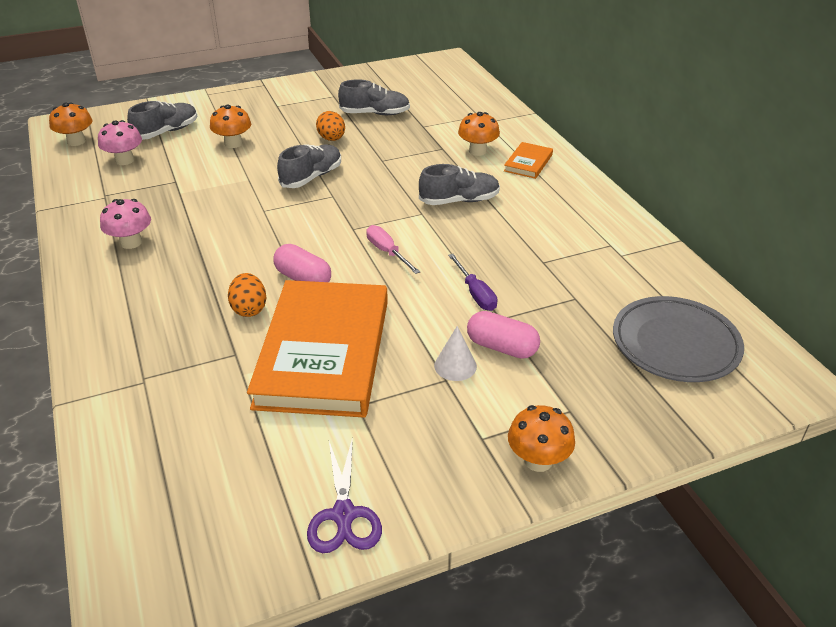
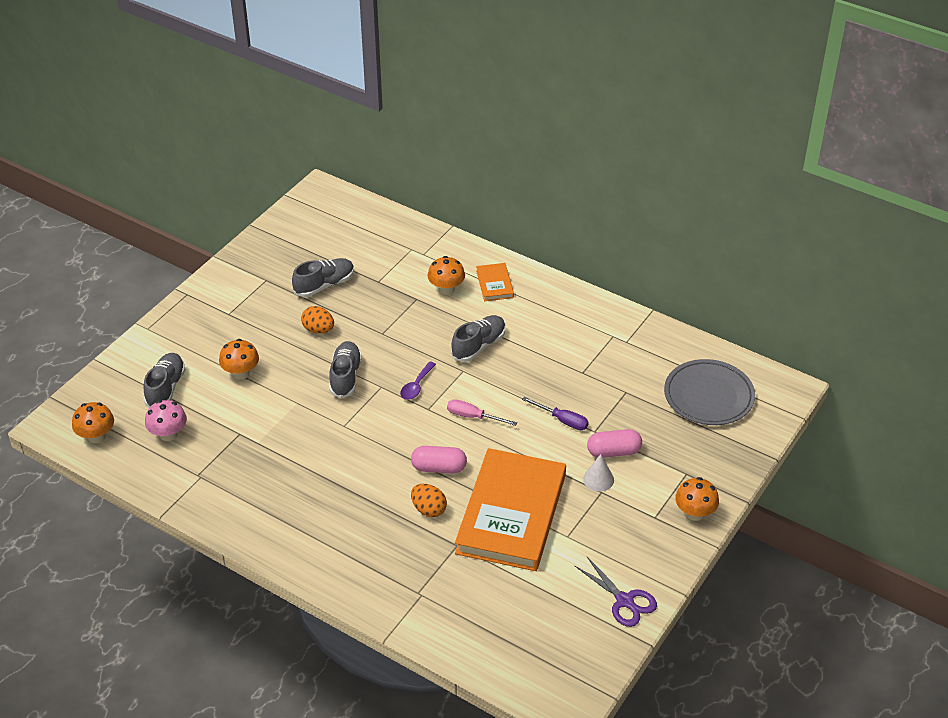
camera: 35 degrees left, 5 degrees up
pink mushroom [100,199,151,249] -> none
orange book [247,280,388,418] -> orange book turned 45 degrees clockwise [455,448,566,571]
none -> purple spoon [400,362,436,400]

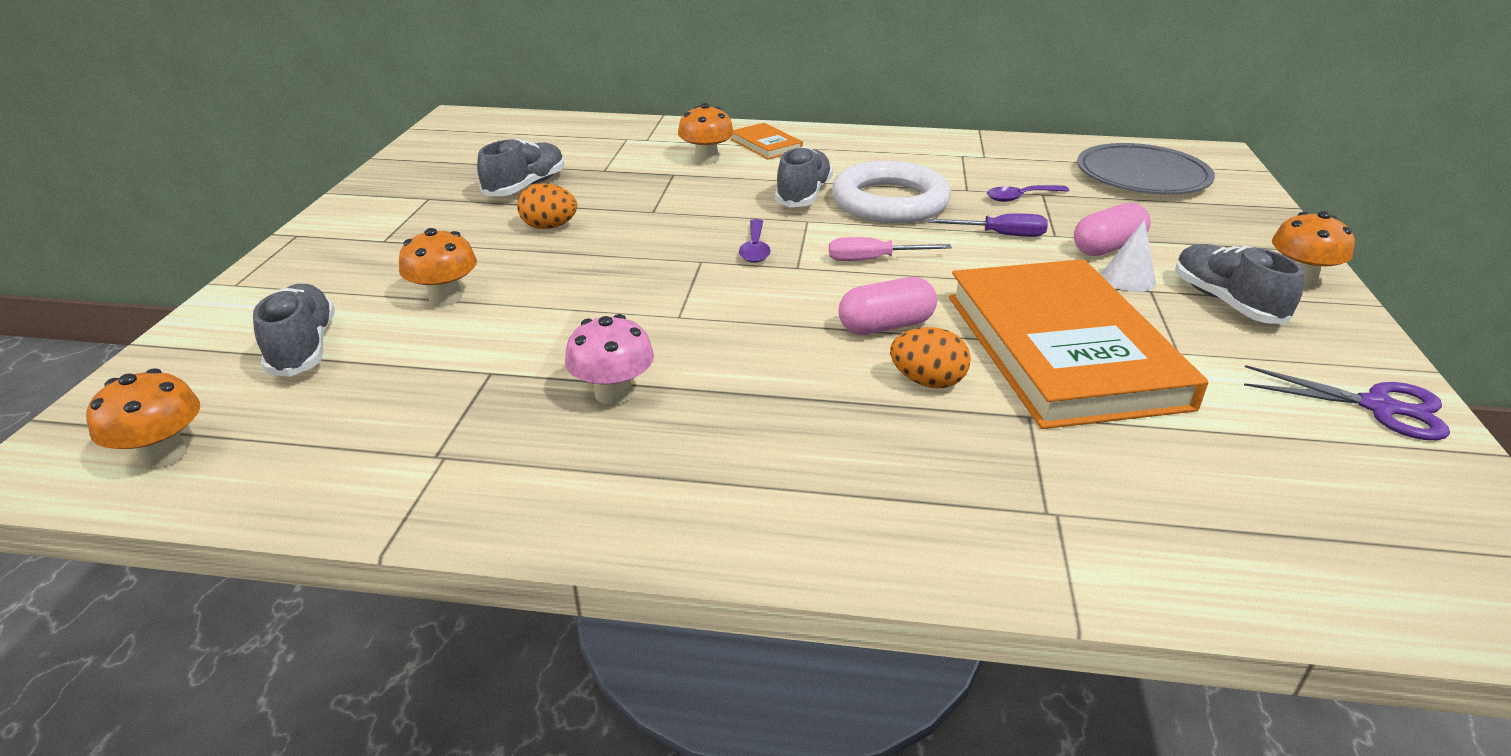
camera: 25 degrees left, 10 degrees down
pink mushroom [145,400,187,441] -> pink mushroom moved to [565,314,654,405]
grey shoe [329,341,362,398] -> grey shoe moved to [1175,244,1304,324]
none -> white ring [832,161,951,223]
none -> purple spoon [987,185,1070,202]

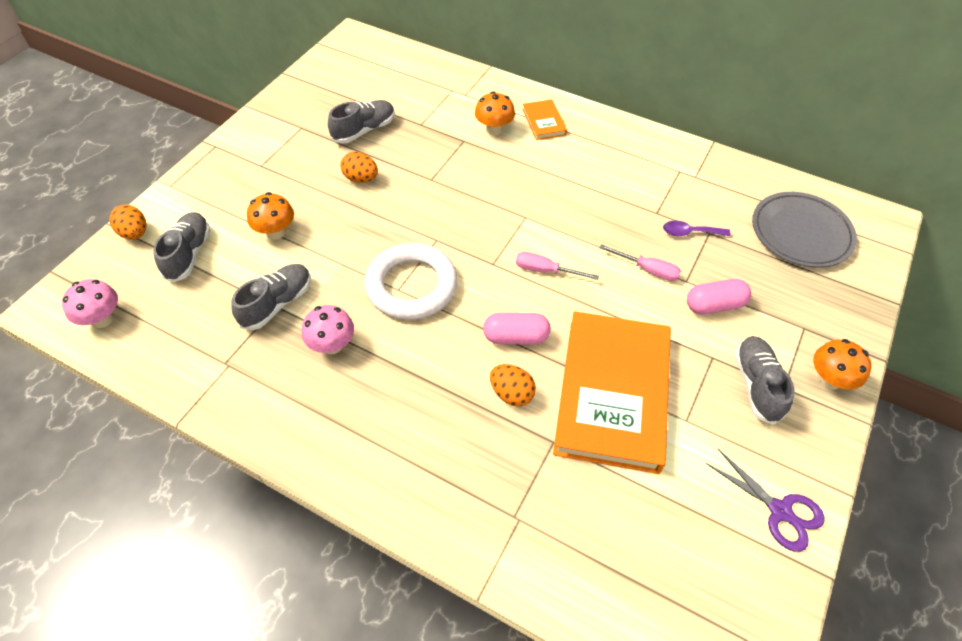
camera: 20 degrees right, 20 degrees up
orange mushroom [86,368,200,469] -> pink mushroom [62,279,118,328]
purple spoon [739,219,771,263] -> none
grey shoe [775,146,833,207] -> grey shoe moved to [232,264,311,330]
white ring [832,161,951,223] -> white ring moved to [365,243,458,320]
purple screwdriver [928,214,1048,237] -> pink screwdriver [599,244,681,281]
white cone [1101,219,1156,292] -> none
none -> orange egg [109,205,146,239]

